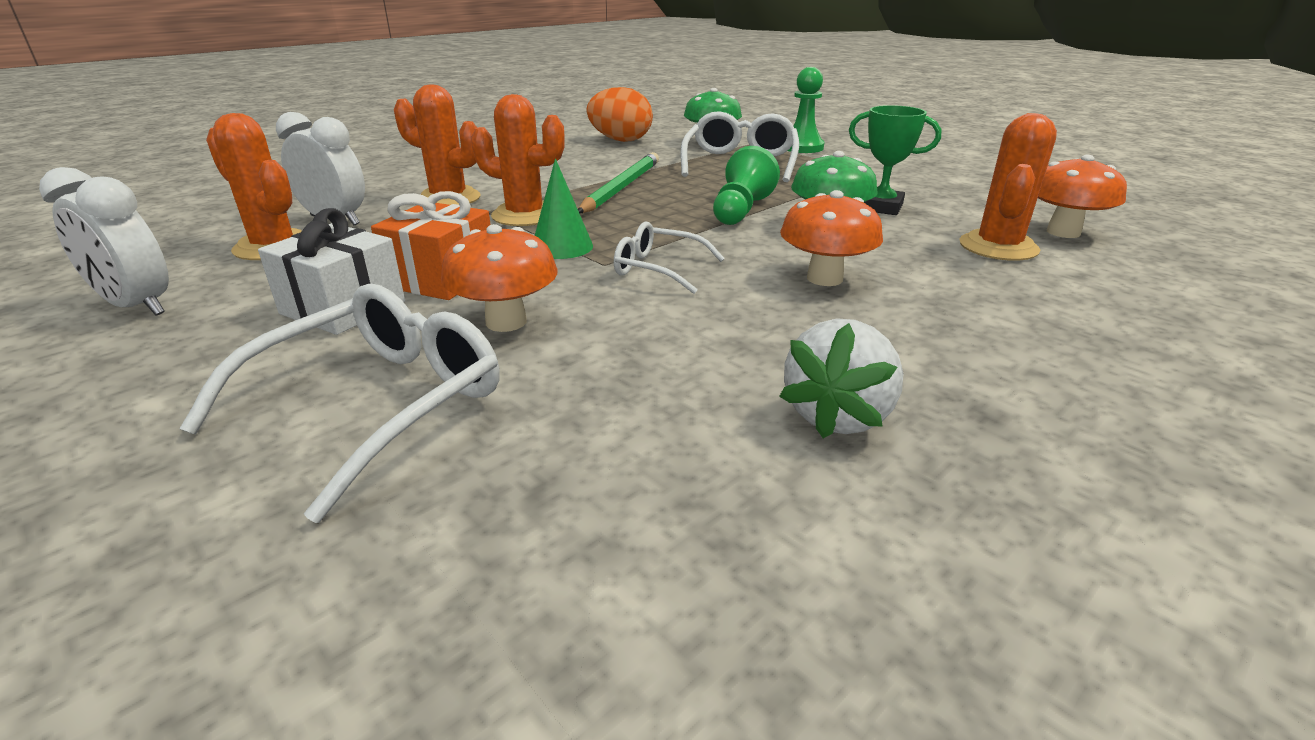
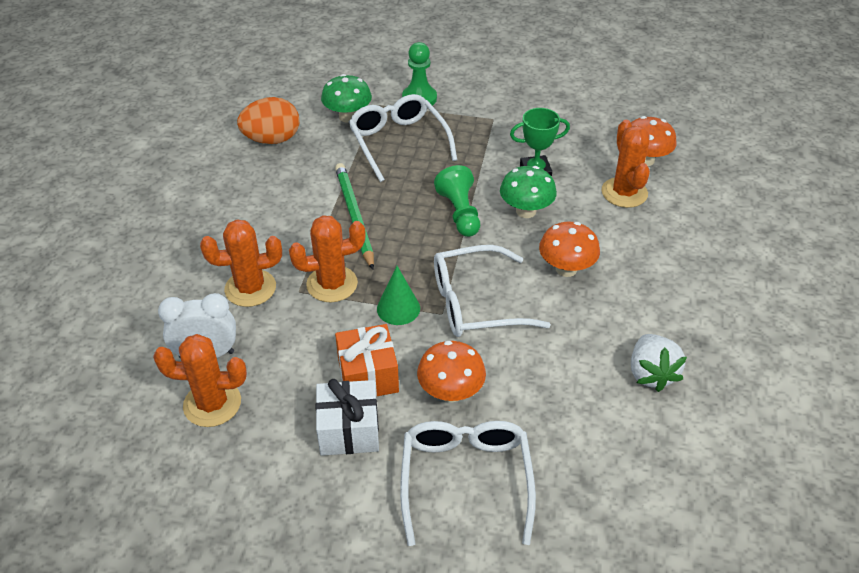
camera: 35 degrees left, 15 degrees up
white clock [39,167,169,316] -> none
white glasses [614,221,725,294] -> white glasses [434,245,551,337], size x1.72

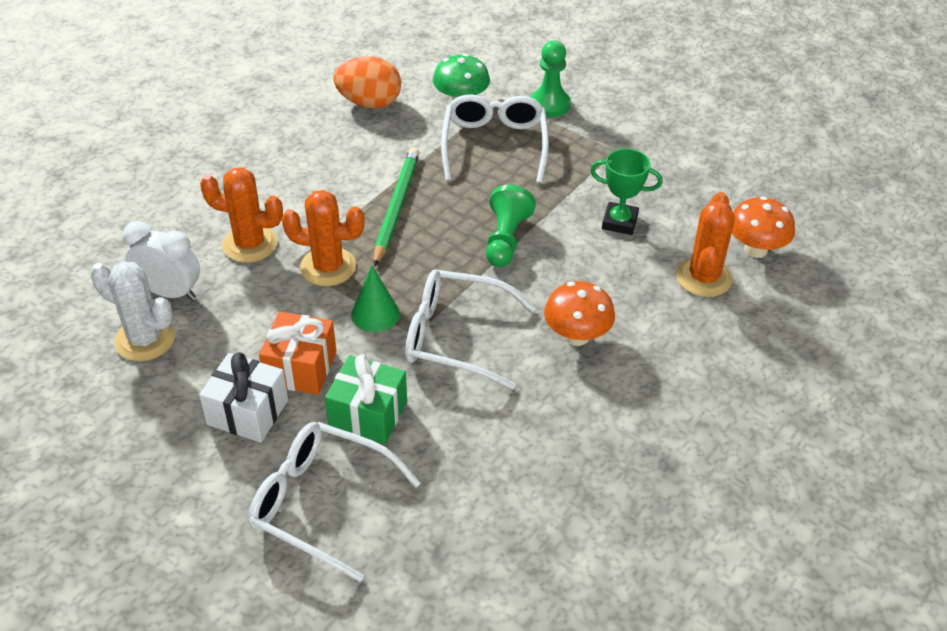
camera: 25 degrees right, 0 degrees up
orange cactus [153,334,247,427] -> white cactus [91,262,175,361]
white glasses [400,421,536,546] -> white glasses turned 90 degrees counterclockwise [248,422,421,582]
orange mushroom [417,341,486,402] -> green gift [325,354,407,444]
green mushroom [500,166,557,218] -> none
white strawberry [631,334,687,392] -> none

